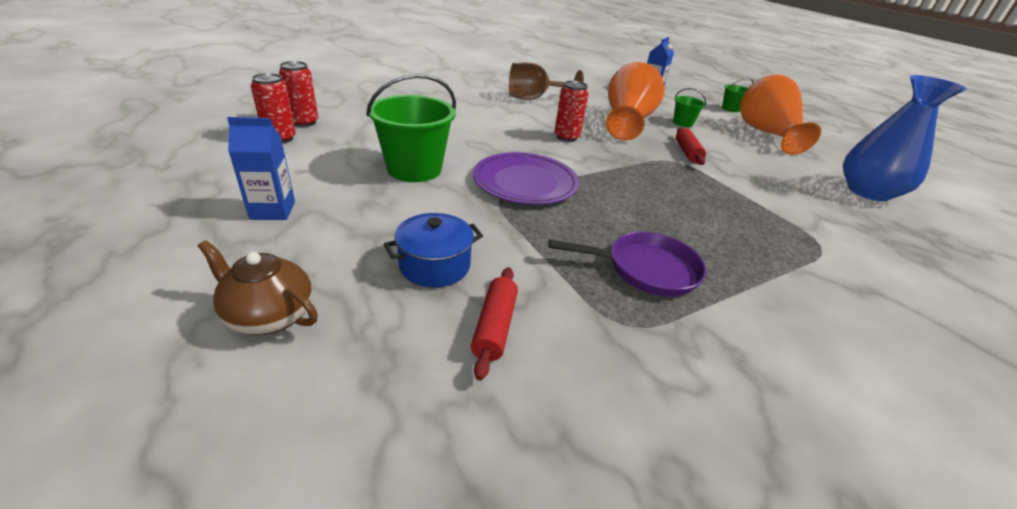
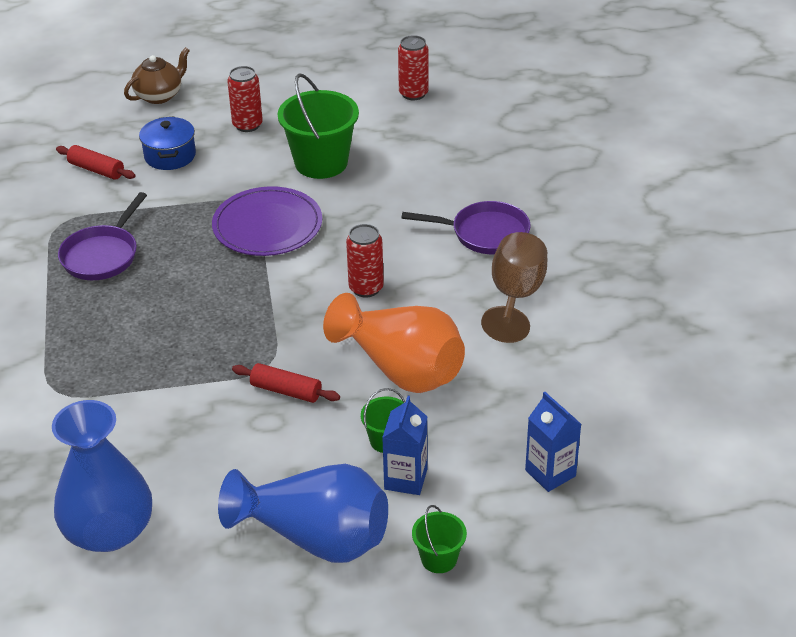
camera: 115 degrees right, 5 degrees up
blue carton [227,117,295,220] -> blue carton moved to [382,396,427,495]
red can [279,61,318,127] -> red can moved to [227,66,263,132]
orange vase [740,74,821,155] -> blue vase [218,464,388,563]
none -> purple pan [401,201,531,254]

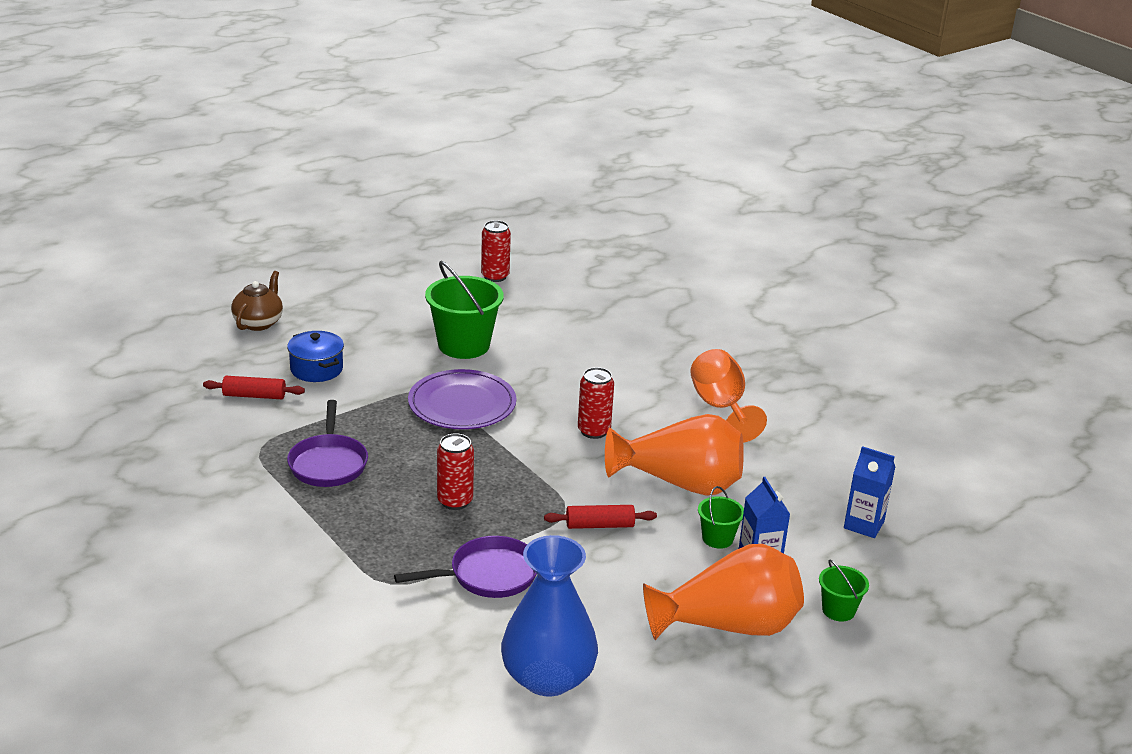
camera: 30 degrees left, 10 degrees down
blue vase [218,464,388,563] -> orange vase [643,544,804,640]
red can [227,66,263,132] -> red can moved to [437,433,474,510]
purple pan [401,201,531,254] -> purple pan moved to [394,536,537,598]
brown goblet [481,232,547,343] -> orange goblet [690,349,767,443]

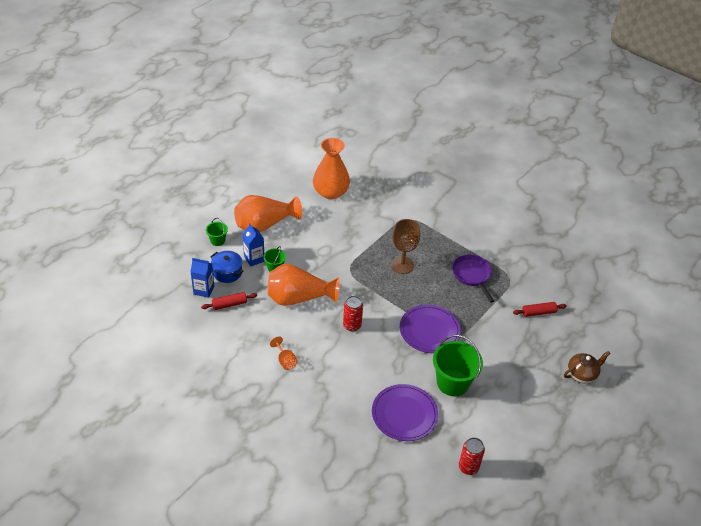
camera: 165 degrees right, 15 degrees up
brown teapot [231,271,283,331] -> brown teapot turned 120 degrees counterclockwise [564,351,611,383]
blue pot [287,331,344,382] -> blue pot moved to [210,251,244,283]
purple pan [394,536,537,598] -> none
red can [437,433,474,510] -> brown goblet [391,219,420,274]
blue vase [501,535,598,696] -> orange vase [313,138,350,199]
red rolling pin [544,505,657,529] -> red rolling pin moved to [201,292,257,310]
orange goblet [690,349,767,443] -> orange goblet [270,336,297,370], size x0.56
none -> purple plate [372,384,438,441]

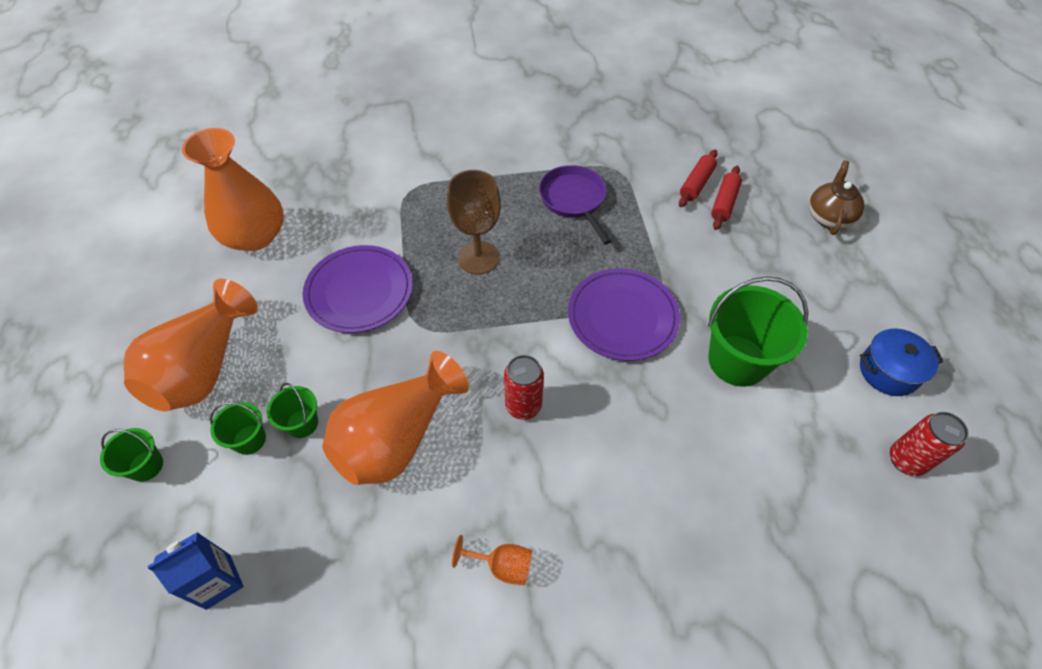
camera: 45 degrees left, 10 degrees up
red rolling pin [201,292,257,310] -> red rolling pin moved to [711,166,742,230]
blue pot [210,251,244,283] -> blue pot moved to [860,329,944,396]
blue carton [243,223,265,267] -> green bucket [210,402,266,455]
purple plate [372,384,438,441] -> purple plate moved to [303,245,413,333]
purple pan [452,254,494,303] -> purple pan turned 45 degrees clockwise [539,165,612,245]

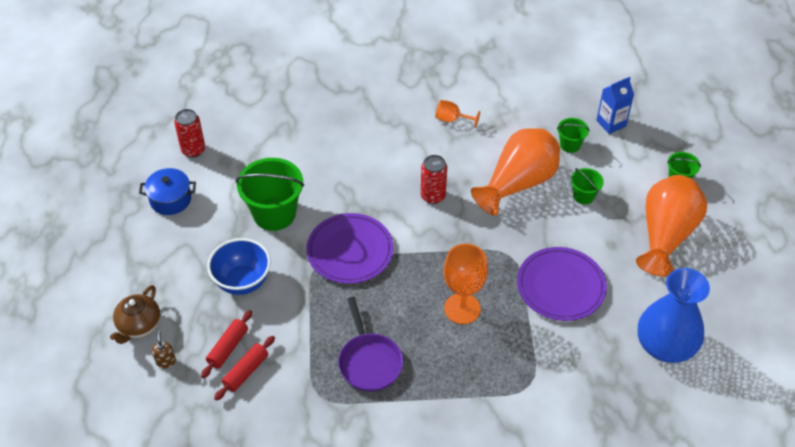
camera: 175 degrees left, 5 degrees down
orange vase [182,128,284,251] -> blue vase [638,268,710,363]
green bucket [210,402,266,455] -> green bucket moved to [557,118,589,153]
brown goblet [447,170,501,275] -> orange goblet [444,244,488,324]
none -> brown soap dispenser [152,331,176,368]
none -> blue bowl [207,238,271,295]

